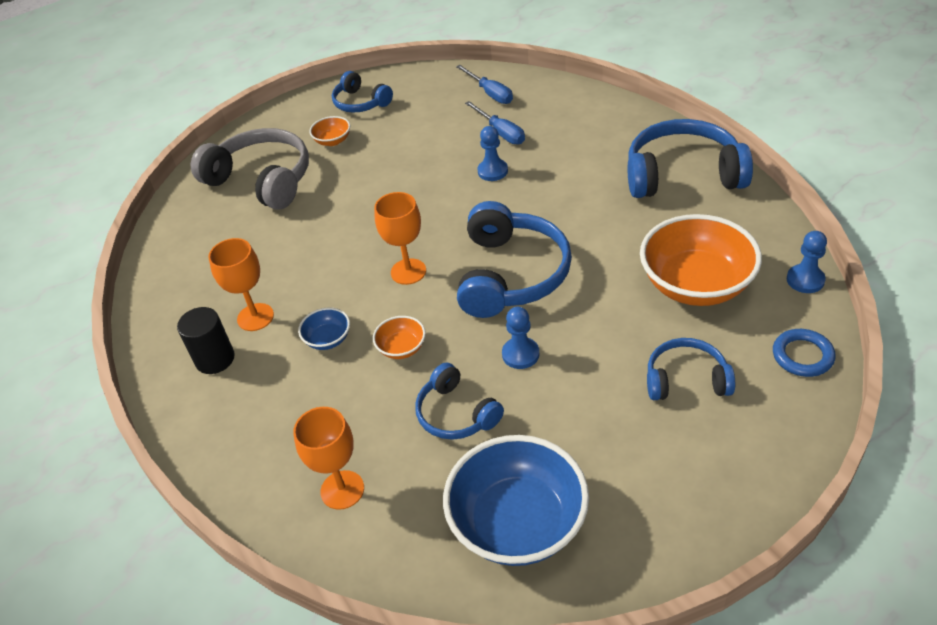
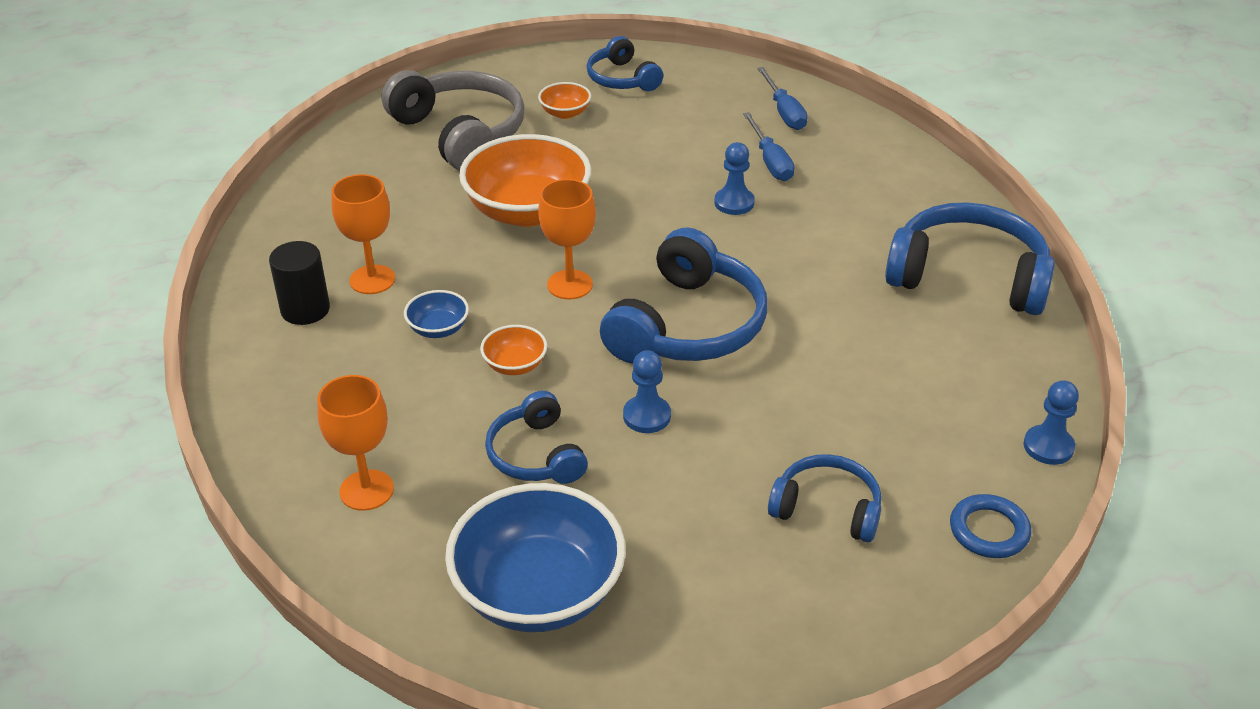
camera: 15 degrees right, 5 degrees down
orange bowl [640,214,762,306] -> orange bowl moved to [459,134,591,227]

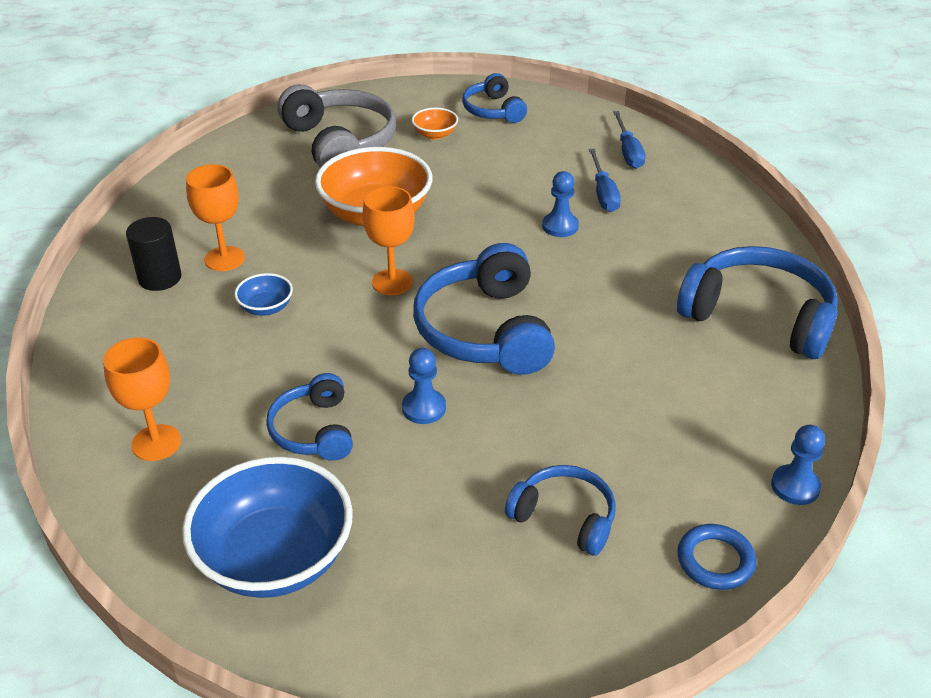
camera: 10 degrees right, 0 degrees up
orange bowl [480,325,547,375] -> none
blue headphones [600,227,767,364] -> blue headphones turned 135 degrees clockwise [413,243,555,375]

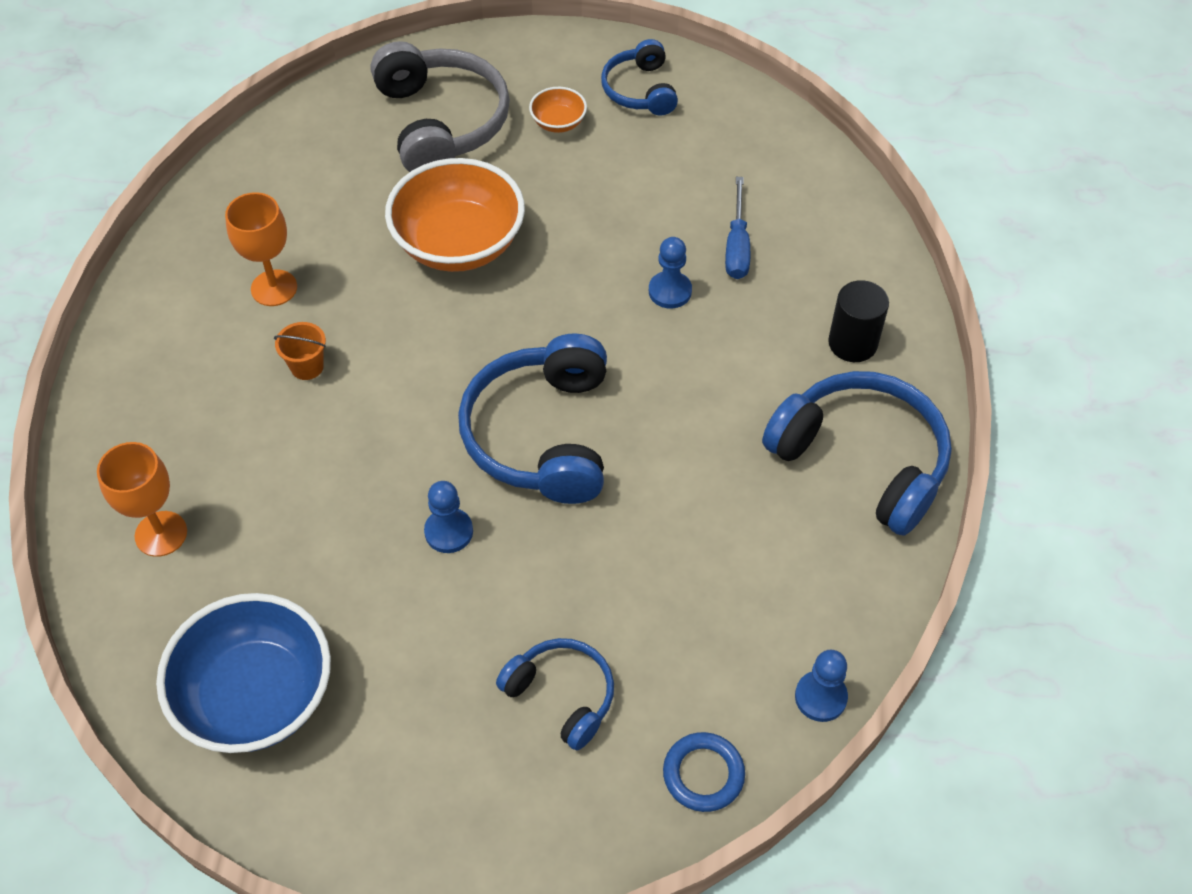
camera: 10 degrees right, 15 degrees up
black cylinder [126,217,181,291] -> black cylinder moved to [828,280,889,362]
blue bowl [234,273,293,316] -> orange bucket [274,322,326,380]
blue headphones [266,373,353,461] -> none
orange goblet [362,186,415,295] -> none
blue screwdriver [613,111,646,169] -> none

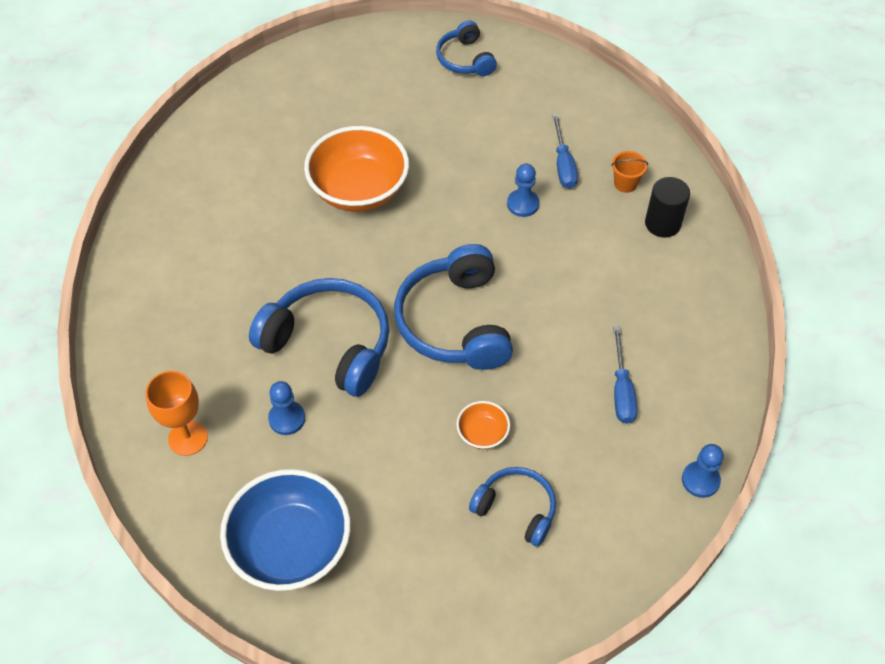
camera: 10 degrees left, 0 degrees up
orange goblet [225,192,297,306] -> none
orange bucket [274,322,326,380] -> orange bucket moved to [611,151,648,193]
grey headphones [371,41,510,172] -> none
blue pawn [424,481,473,553] -> blue pawn moved to [268,381,305,435]
orange bowl [529,87,587,133] -> orange bowl moved to [456,401,510,449]
blue ring [663,732,745,812] -> none
blue headphones [762,371,952,536] -> blue headphones moved to [249,278,390,397]
none -> blue screwdriver [613,326,637,424]

